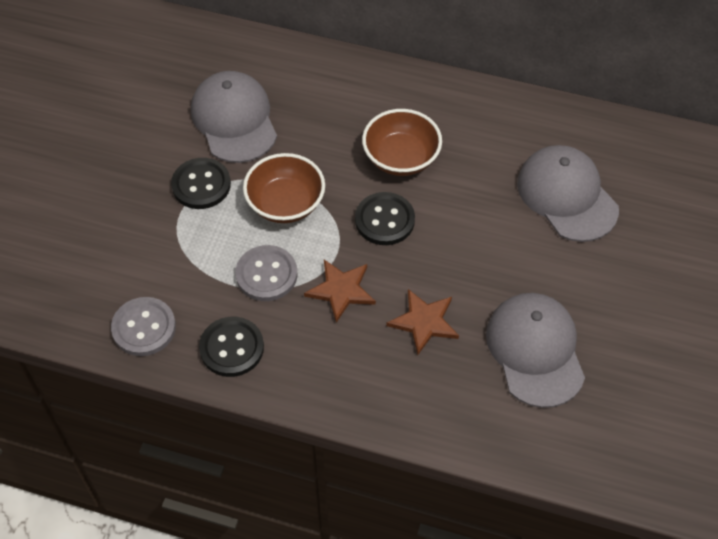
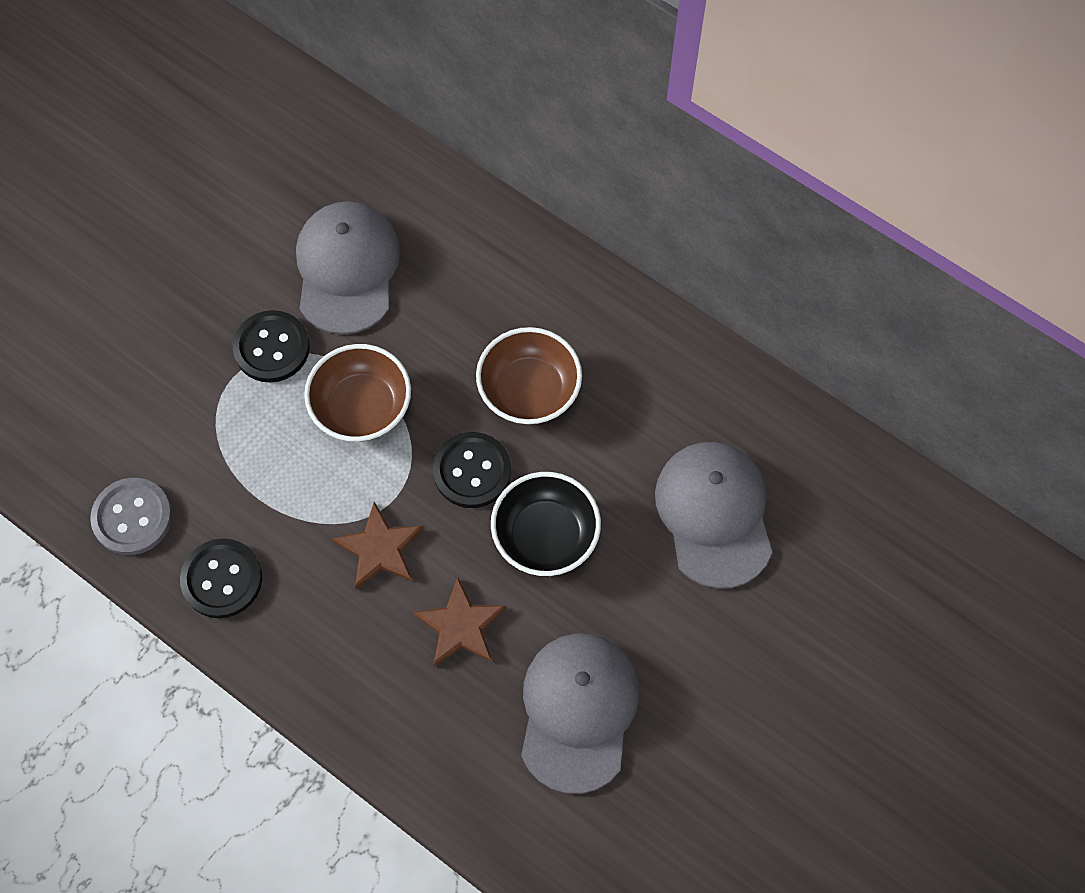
camera: 20 degrees right, 10 degrees up
grey button [235,245,297,301] -> none
none -> black bowl [491,472,601,576]

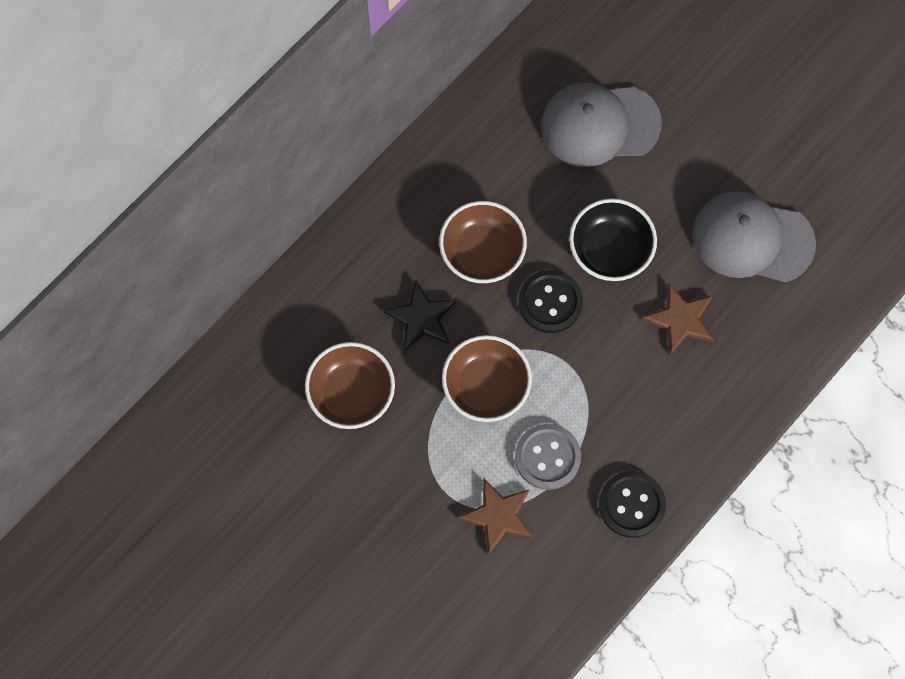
camera: 85 degrees left, 5 degrees up
grey button [90,478,172,555] -> grey button moved to [515,424,581,490]
black button [233,310,310,383] -> none
grey cap [296,201,400,335] -> brown bowl [305,342,395,429]
brown star [332,502,424,590] -> brown star moved to [458,479,533,554]
none -> black star [383,280,457,351]

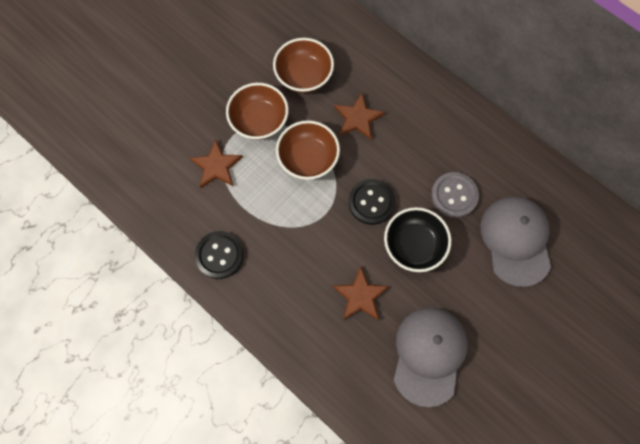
camera: 90 degrees right, 0 degrees up
black star [383,280,457,351] -> brown star [334,93,385,140]
brown bowl [439,201,527,283] -> brown bowl moved to [226,83,289,140]
grey button [515,424,581,490] -> grey button moved to [431,172,479,218]

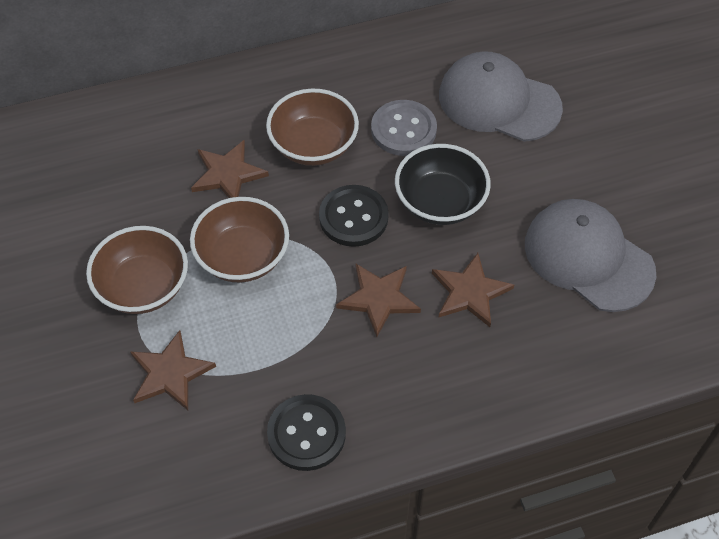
camera: 60 degrees left, 15 degrees down
brown bowl [273,38,334,93] -> brown bowl moved to [266,88,359,166]
none -> brown star [336,264,421,337]

